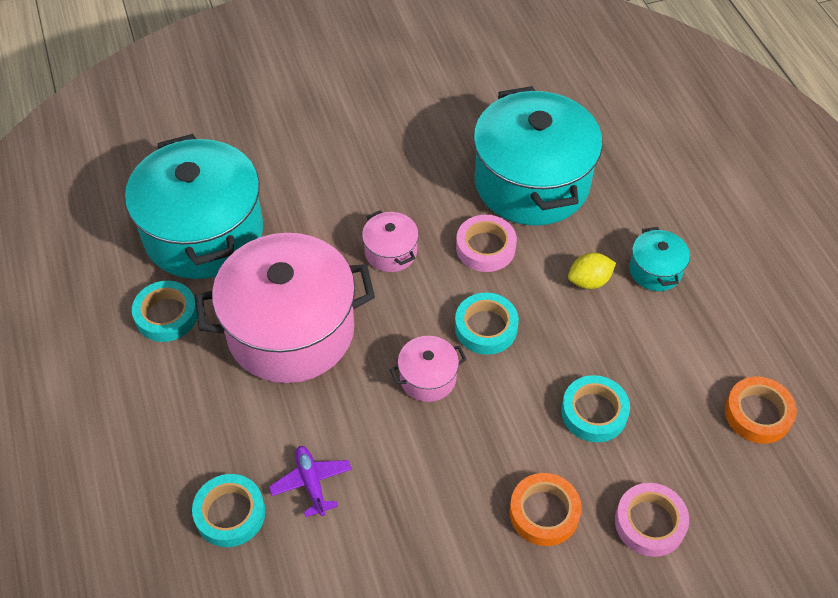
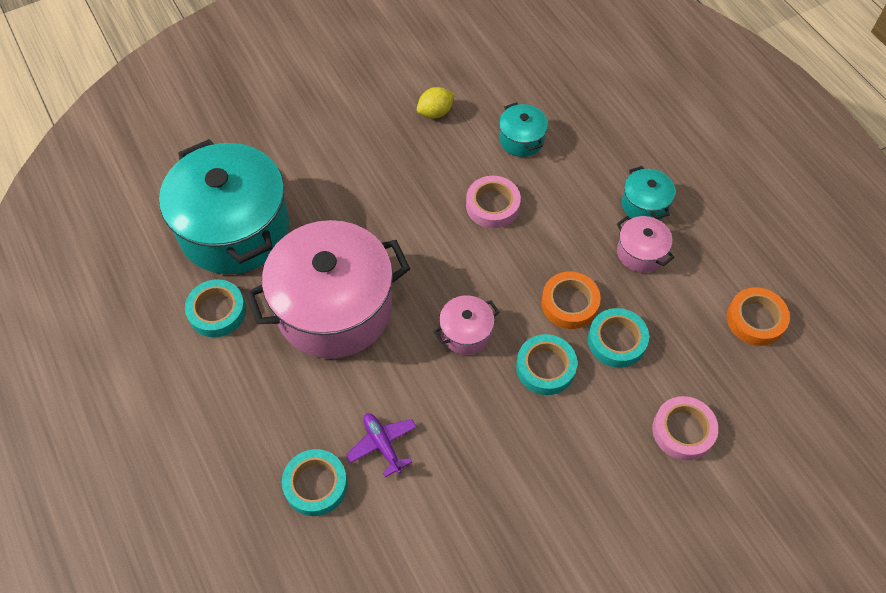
camera: 10 degrees left, 5 degrees up
pink pot [362,210,419,272] -> pink pot moved to [617,216,674,273]
turquoise tape [455,293,519,355] -> turquoise tape moved to [516,334,577,395]
turquoise pot [473,86,603,226] -> turquoise pot [499,102,548,157], size x0.43
orange tape [509,473,582,546] -> orange tape moved to [541,271,601,329]
yellow lemon [568,253,616,289] -> yellow lemon moved to [417,87,455,119]

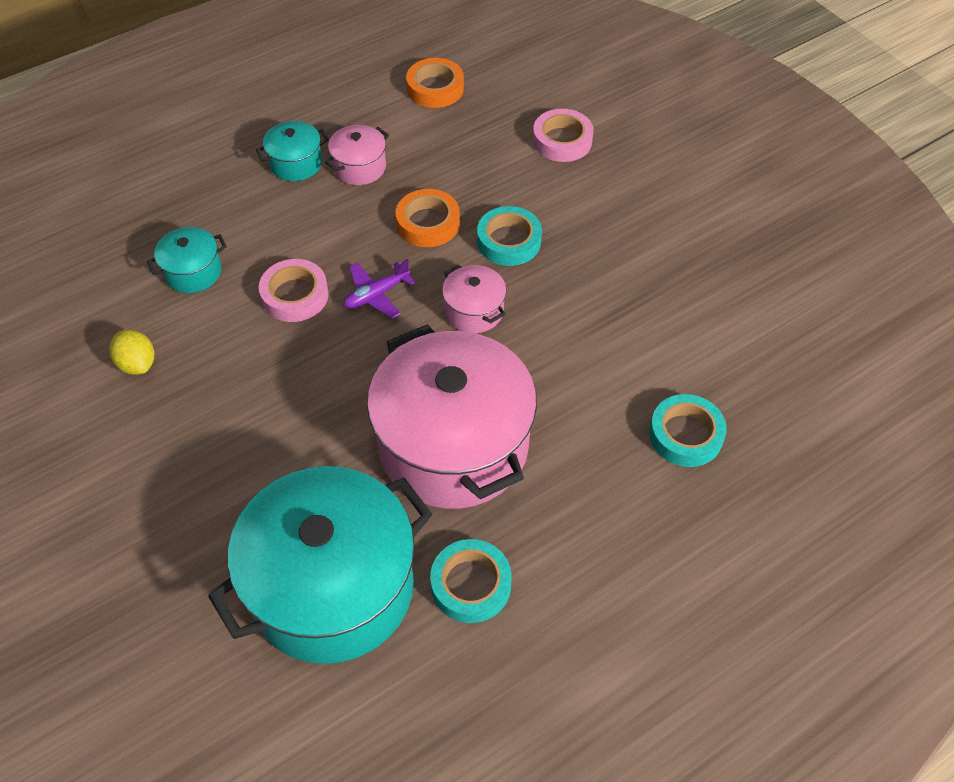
camera: 95 degrees left, 5 degrees down
purple plane [346,413,417,477] -> purple plane moved to [344,259,415,319]
turquoise tape [588,308,649,368] -> none

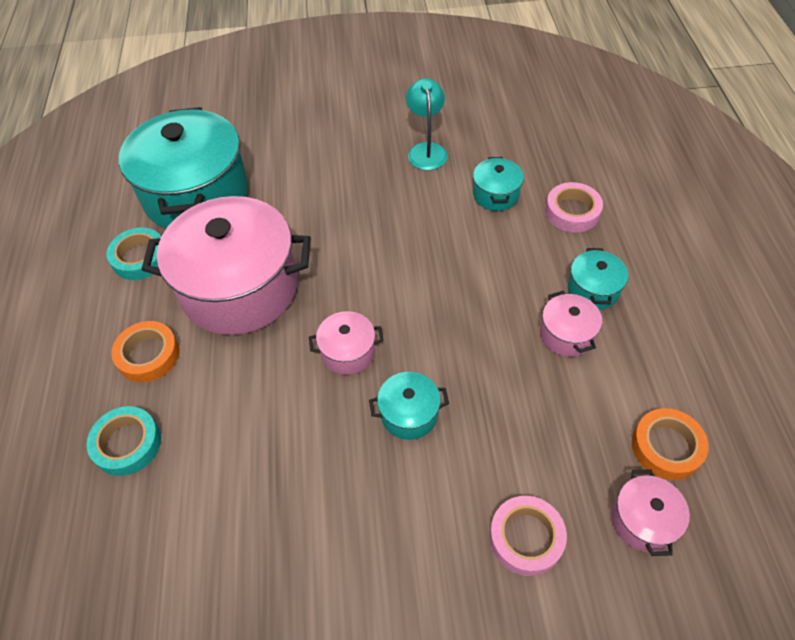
camera: 120 degrees right, 0 degrees up
yellow lemon [109,330,154,375] -> turquoise lamp [406,78,448,170]
pink tape [259,259,329,322] -> pink tape moved to [545,182,603,232]
purple plane [344,259,415,319] -> none
orange tape [396,189,460,247] -> orange tape moved to [111,321,179,382]
turquoise tape [477,206,542,266] -> turquoise pot [369,372,449,440]
none -> pink pot [611,469,690,556]

